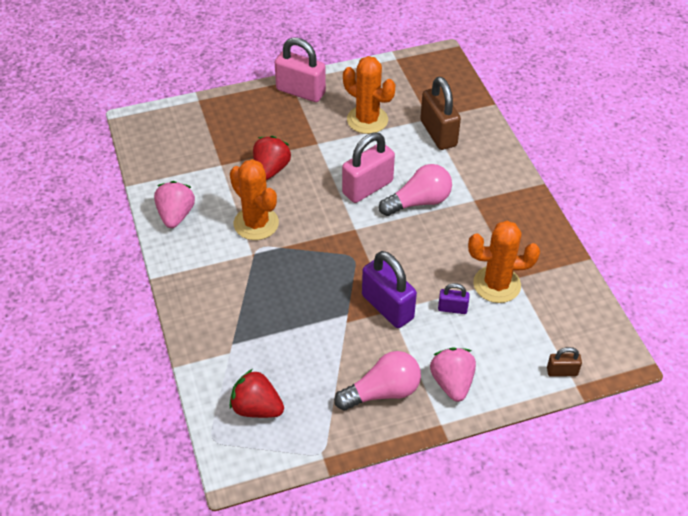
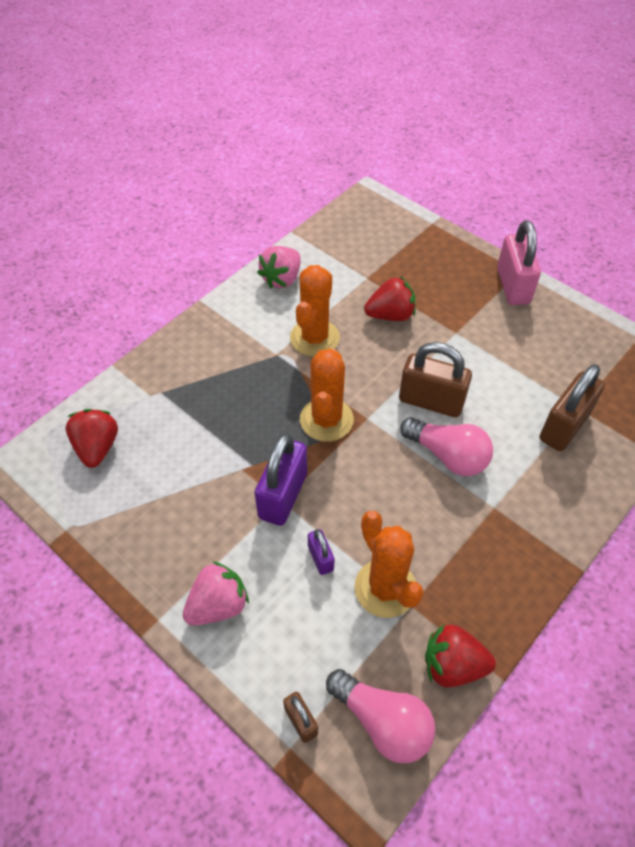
camera: 60 degrees right, 5 degrees up
pink strawberry [154,181,195,228] -> pink strawberry turned 150 degrees clockwise [257,246,300,288]
pink light bulb [334,351,421,410] -> pink light bulb moved to [326,669,435,763]
pink padlock [342,132,395,203] -> brown padlock [399,342,472,417]
orange cactus [343,56,395,134] -> orange cactus moved to [300,348,354,442]
none -> red strawberry [425,624,496,688]

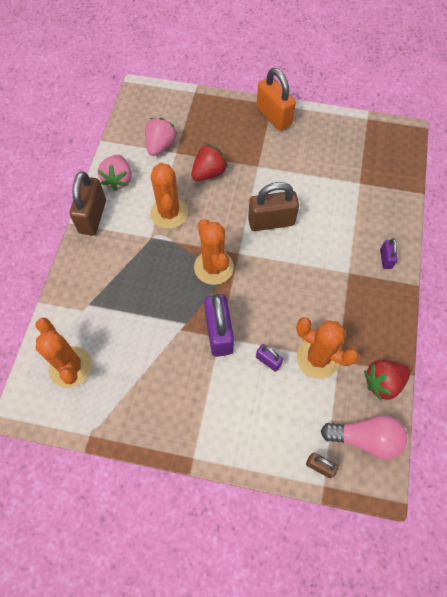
camera: 30 degrees left, 10 degrees up
red strawberry [66,409,118,468] -> orange cactus [36,317,92,388]
pink strawberry [183,561,249,625] -> pink strawberry moved to [145,118,177,156]
pink light bulb [400,417,493,476] -> none
pink padlock [497,220,541,305] -> orange padlock [256,68,296,131]
brown padlock [540,364,605,451] -> brown padlock moved to [70,171,106,235]
none -> purple padlock [380,238,398,269]

